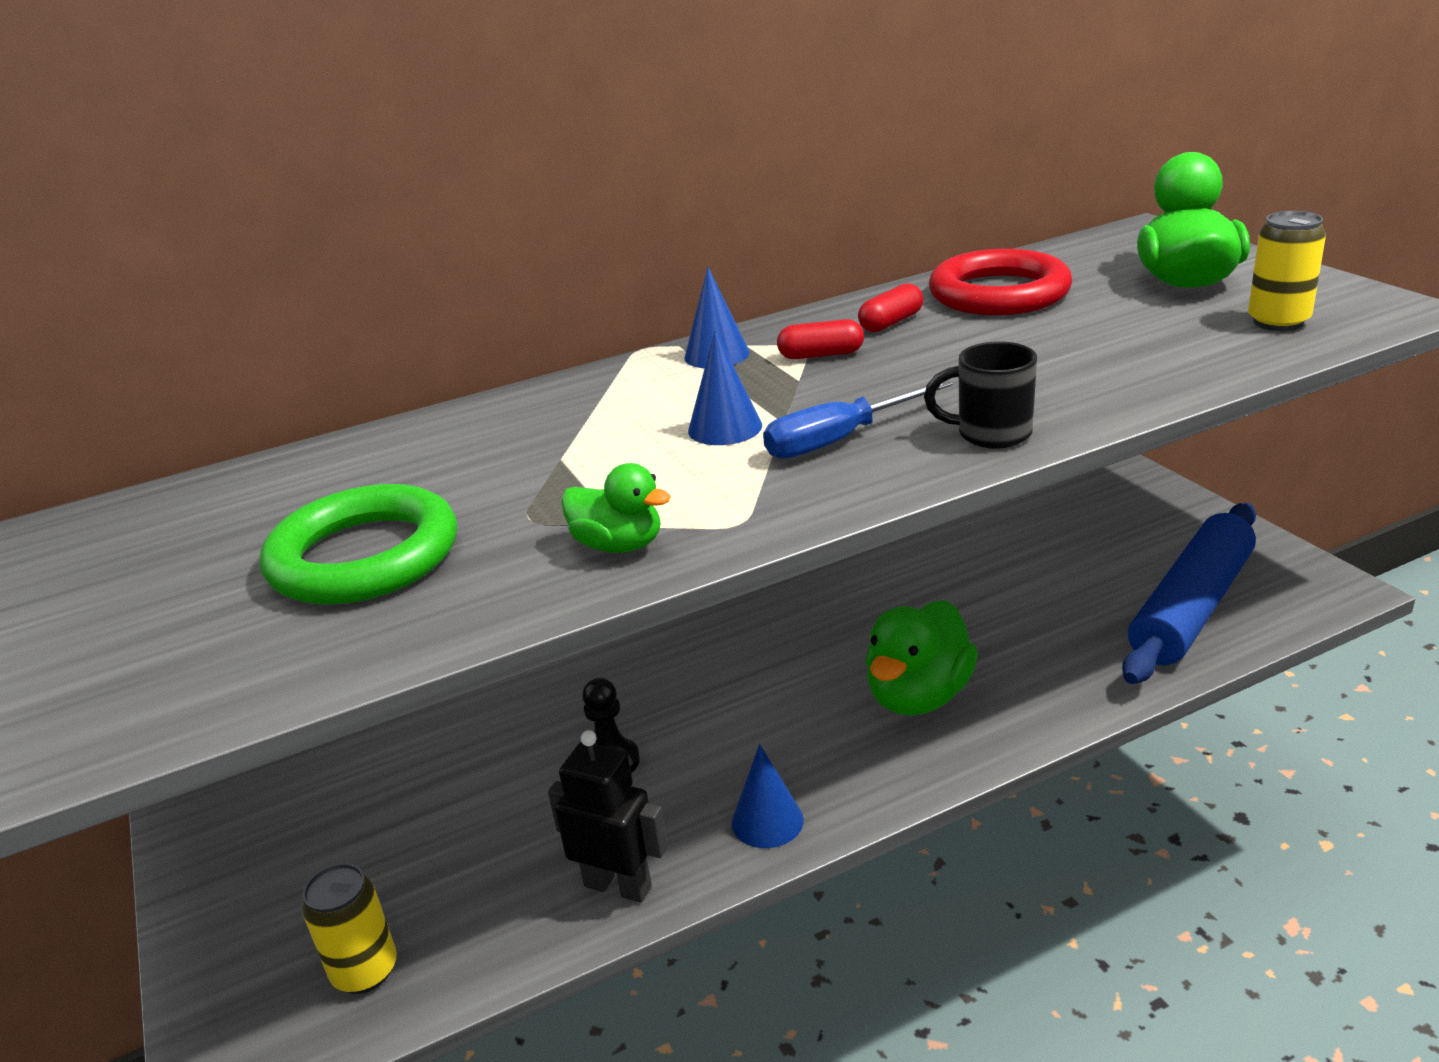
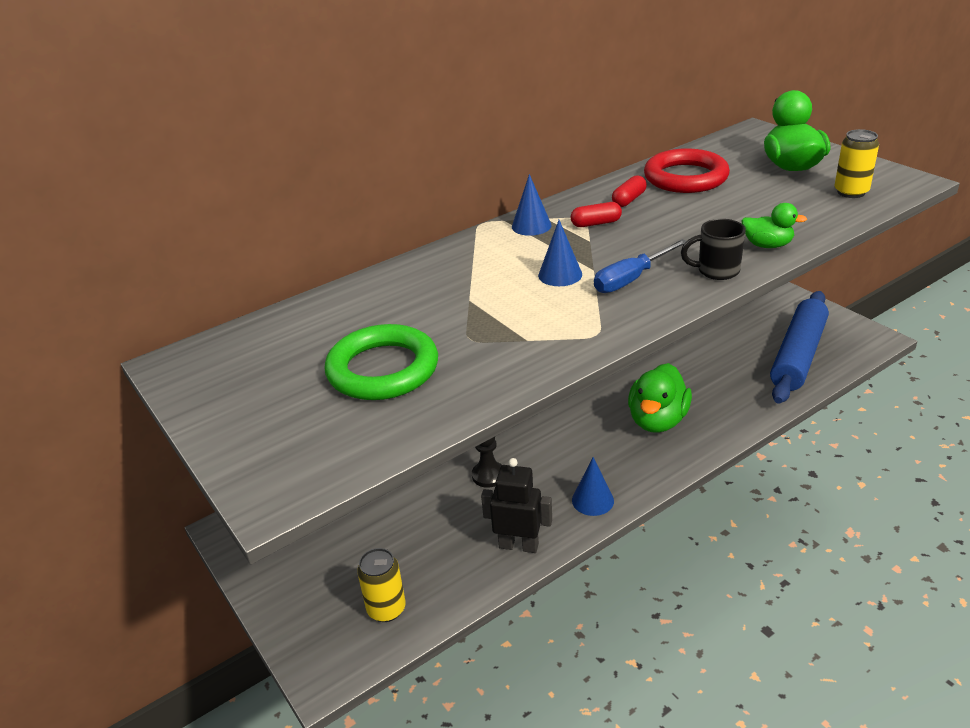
camera: 10 degrees left, 5 degrees up
green duck [561,463,671,553] -> green duck moved to [741,203,807,248]

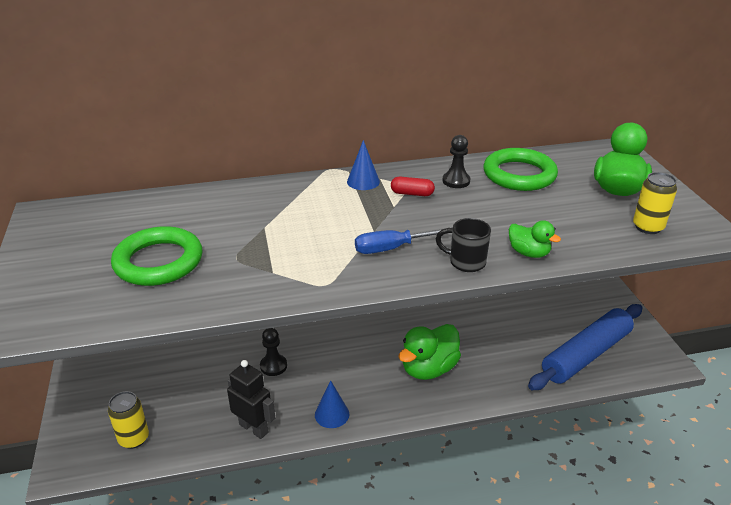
camera: 20 degrees right, 0 degrees up
blue cone [538,220,582,286] -> none
red capsule [612,175,647,207] -> black pawn [443,135,470,188]
red ring [644,148,730,193] -> green ring [483,148,558,191]

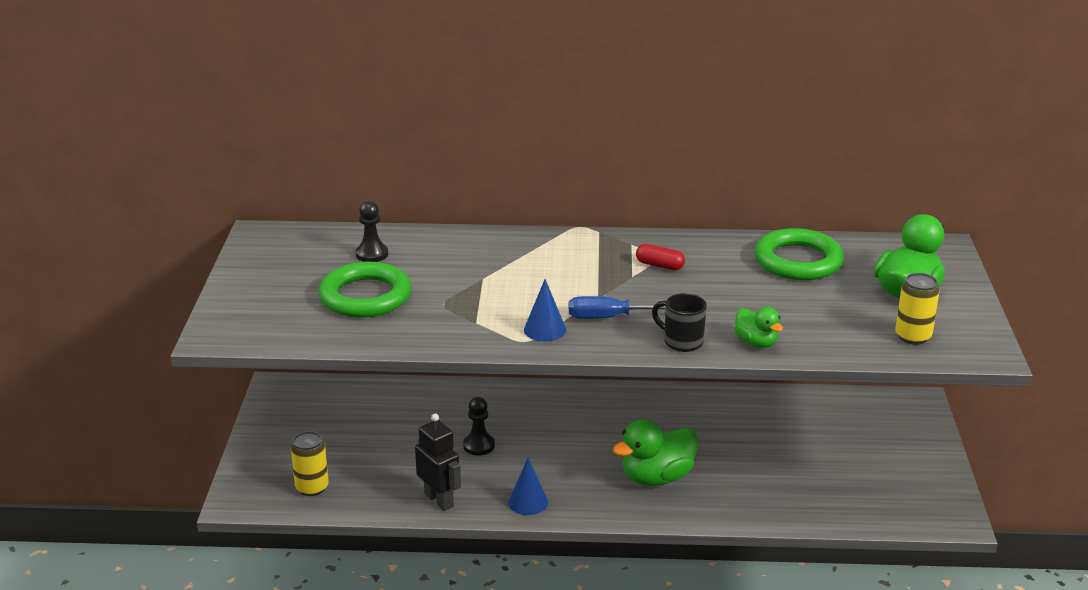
camera: 15 degrees right, 5 degrees down
blue cone [347,140,380,190] -> blue cone moved to [524,279,566,341]
black pawn [443,135,470,188] -> black pawn moved to [356,201,388,262]
blue rolling pin [528,304,642,390] -> none

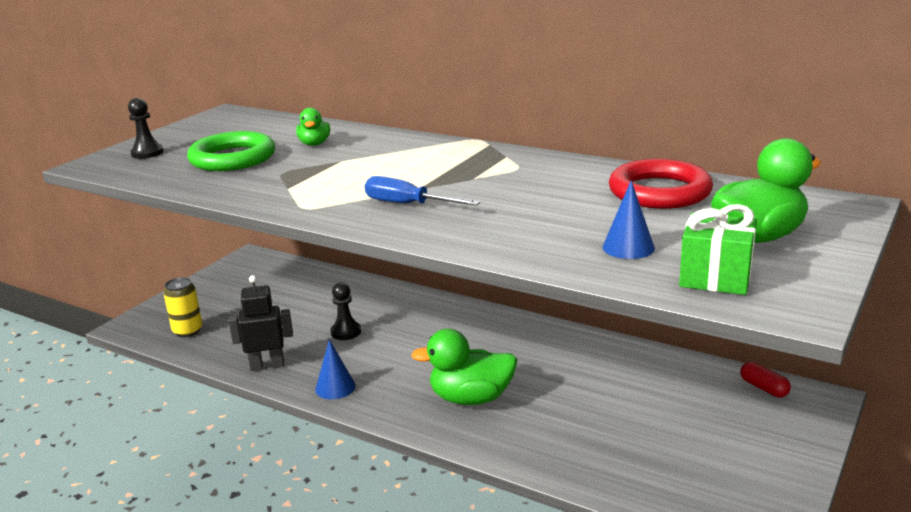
camera: 30 degrees right, 5 degrees down
black pawn [356,201,388,262] -> black pawn moved to [128,98,163,159]
black robot [415,413,461,511] -> black robot turned 90 degrees counterclockwise [228,275,293,371]
blue cone [524,279,566,341] -> blue cone moved to [603,181,655,259]
red capsule [636,244,685,270] -> red capsule moved to [740,362,791,397]
black mug [652,293,707,352] -> none
green duck [734,307,783,348] -> green duck moved to [296,108,330,146]
green ring [755,228,844,280] -> red ring [609,159,713,209]
yellow can [895,273,939,345] -> green gift [679,204,757,295]

